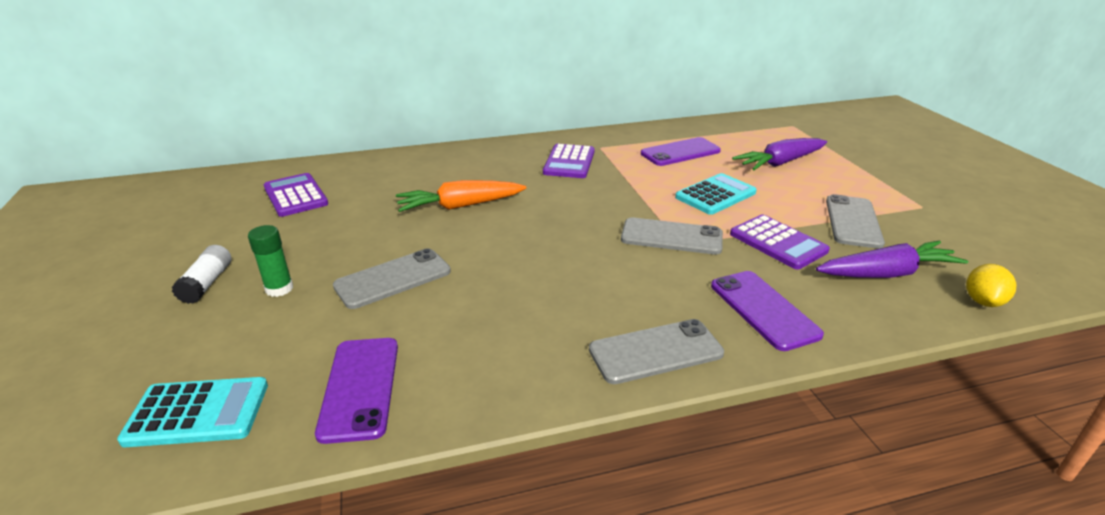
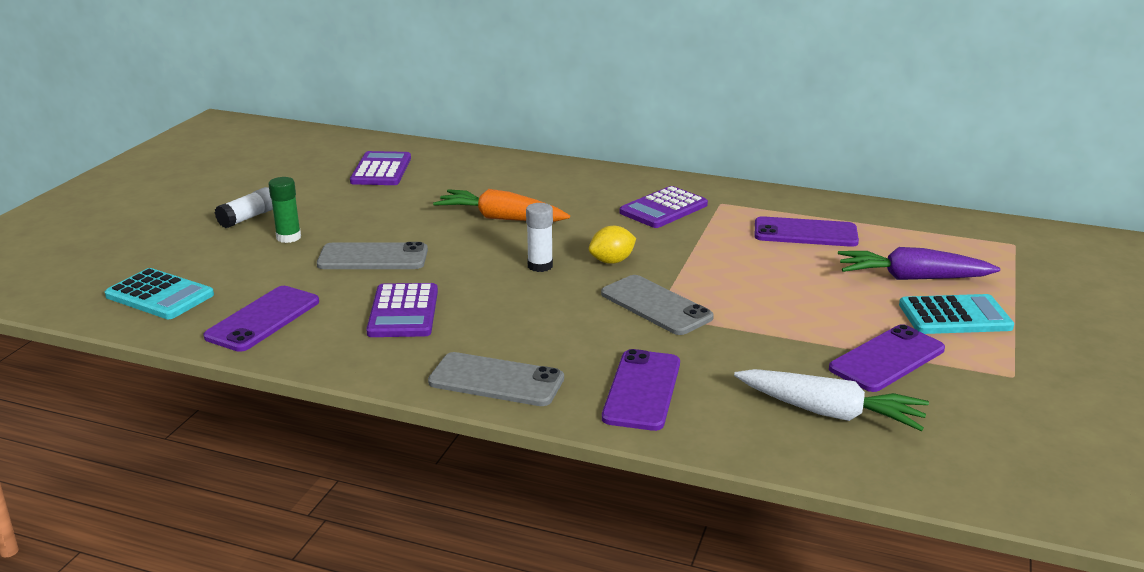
camera: 35 degrees right, 5 degrees down
turquoise calculator [675,173,757,215] -> turquoise calculator moved to [899,294,1014,334]
purple calculator [730,214,830,269] -> purple calculator moved to [366,283,438,337]
purple carrot [816,241,968,278] -> white carrot [734,369,929,431]
grey phone [826,194,885,248] -> purple phone [829,324,945,392]
yellow lemon [966,264,1016,307] -> yellow lemon moved to [589,226,636,264]
none -> white glue stick [526,203,553,272]

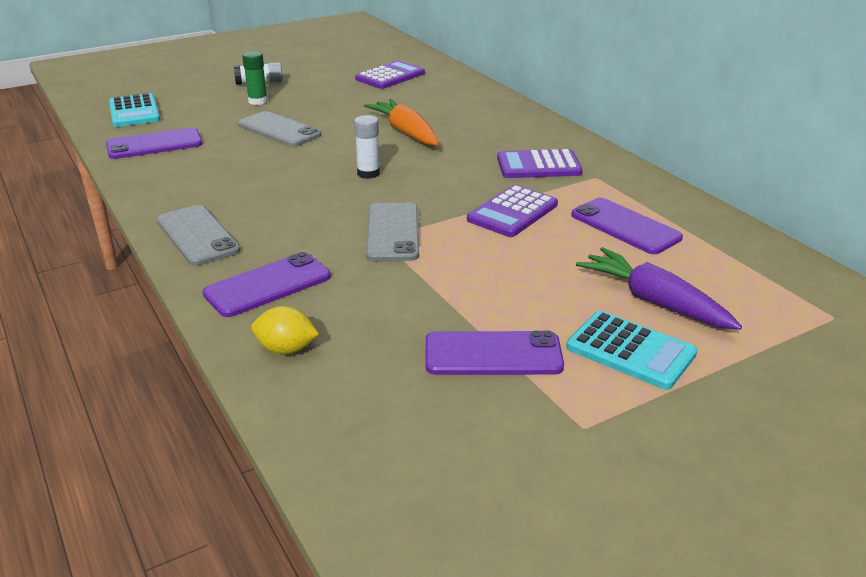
camera: 40 degrees right, 5 degrees up
purple calculator [366,283,438,337] -> purple calculator moved to [467,185,558,237]
yellow lemon [589,226,636,264] -> yellow lemon moved to [251,306,319,355]
white carrot [734,369,929,431] -> none

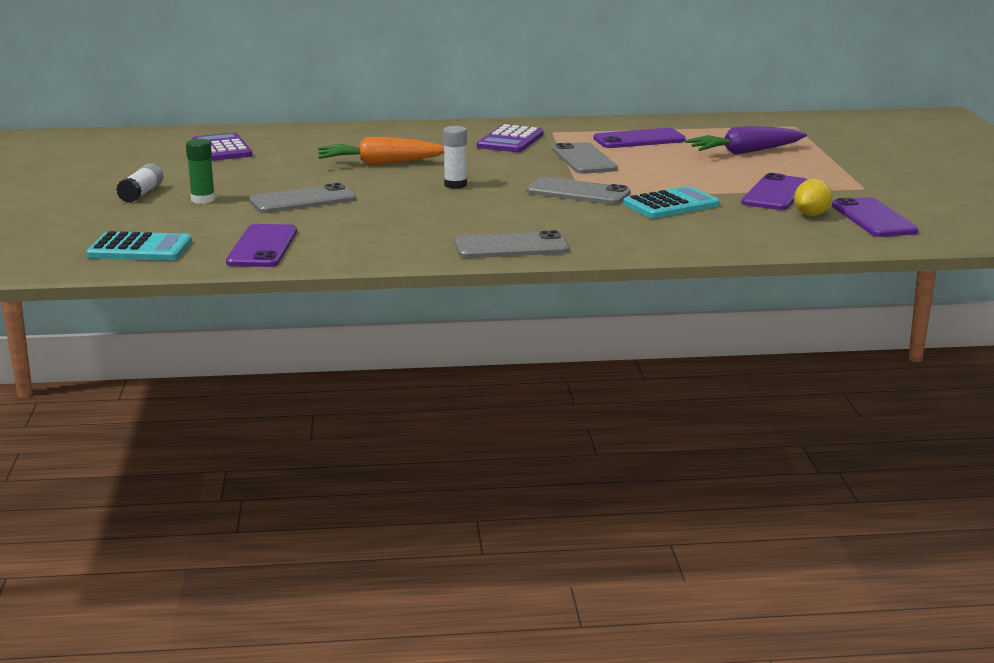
camera: 65 degrees left, 10 degrees down
purple phone [202,252,331,317] -> purple phone moved to [832,197,919,237]
yellow lemon [251,306,319,355] -> yellow lemon moved to [794,179,833,216]
purple calculator [467,185,558,237] -> grey phone [552,142,618,174]
turquoise calculator [566,311,697,390] -> turquoise calculator moved to [623,186,720,218]

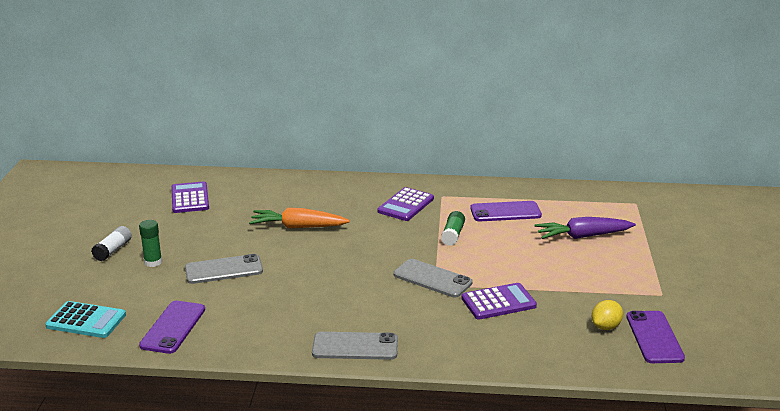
camera: 10 degrees right, 5 degrees up
white glue stick [443,126,467,189] -> none
grey phone [552,142,618,174] -> green glue stick [441,211,465,246]
turquoise calculator [623,186,720,218] -> purple calculator [461,283,537,320]
purple phone [741,173,807,210] -> none

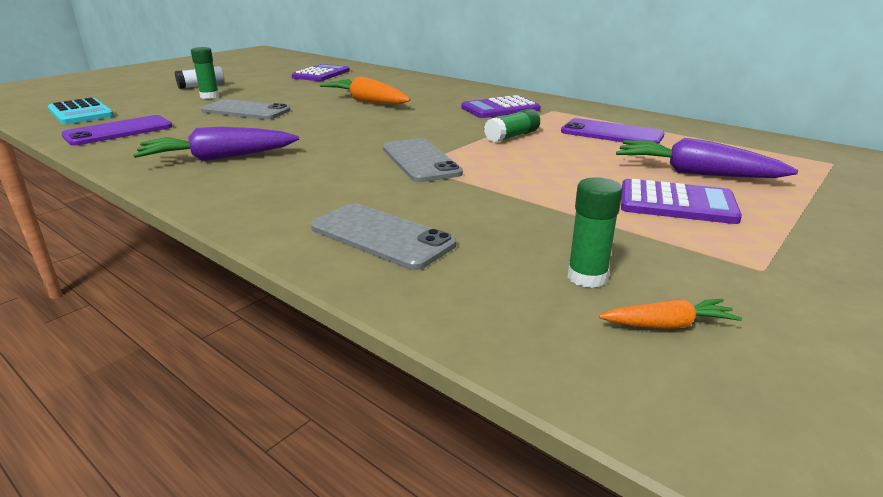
camera: 35 degrees right, 0 degrees up
grey phone [312,332,398,360] -> grey phone moved to [311,203,456,270]
purple calculator [461,283,537,320] -> purple calculator moved to [621,179,742,224]
yellow lemon [592,300,623,330] -> green glue stick [568,177,623,288]
purple phone [626,311,685,363] -> orange carrot [599,299,742,329]
none -> purple carrot [133,127,299,161]

